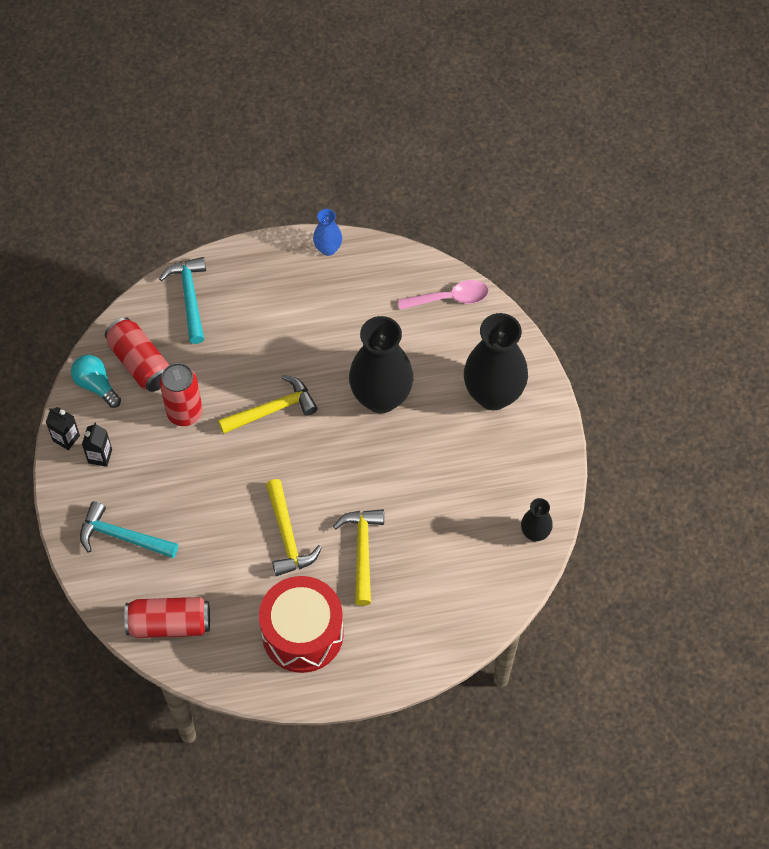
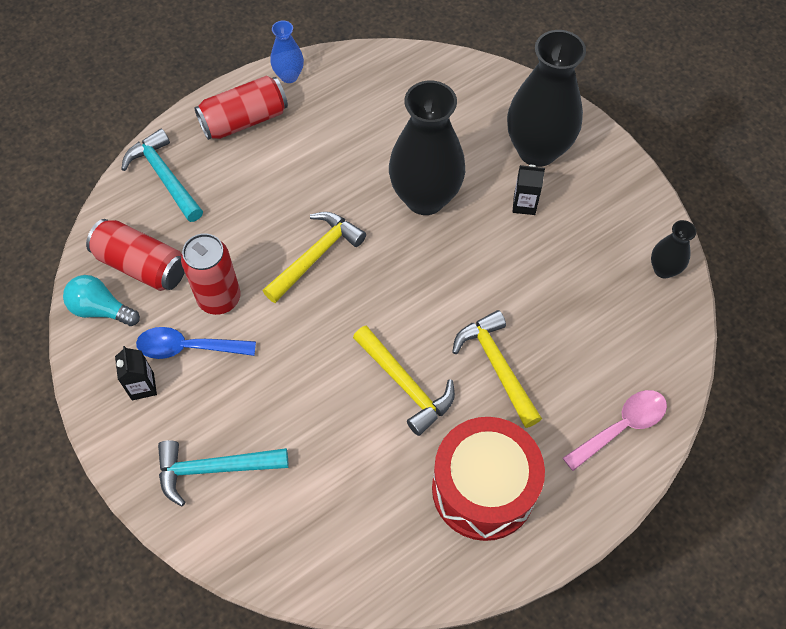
camera: 25 degrees left, 0 degrees up
black carton [46,407,80,450] -> black carton moved to [513,165,545,215]
red can [124,597,210,638] -> red can moved to [194,75,288,140]
pink spoon [398,280,489,310] -> pink spoon moved to [563,390,667,471]
none -> blue spoon [136,327,256,359]

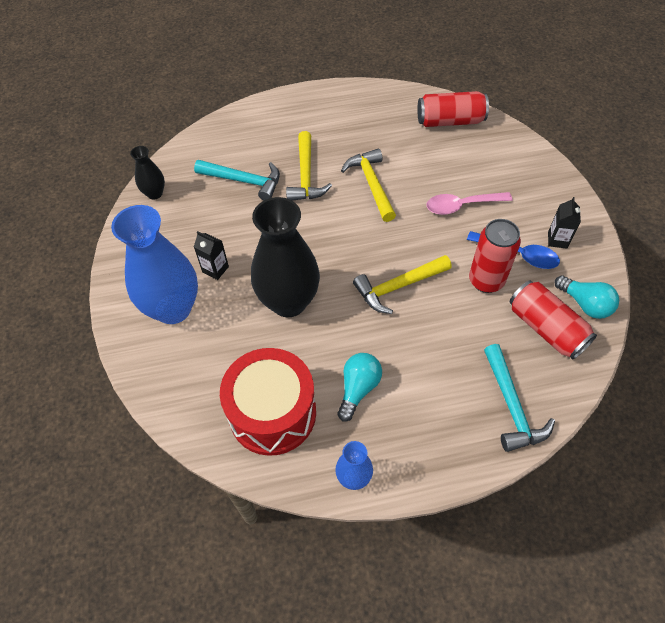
camera: 155 degrees left, 5 degrees down
turquoise hammer [158,440,288,506] -> turquoise hammer moved to [194,160,280,201]
red can [194,75,288,140] -> red can moved to [417,91,489,127]
red drum [432,417,545,541] -> red drum moved to [220,348,316,456]
black vase [507,30,586,167] -> blue vase [111,205,198,324]
pink spoon [563,390,667,471] -> pink spoon moved to [427,192,512,215]
none -> turquoise light bulb [337,353,382,422]

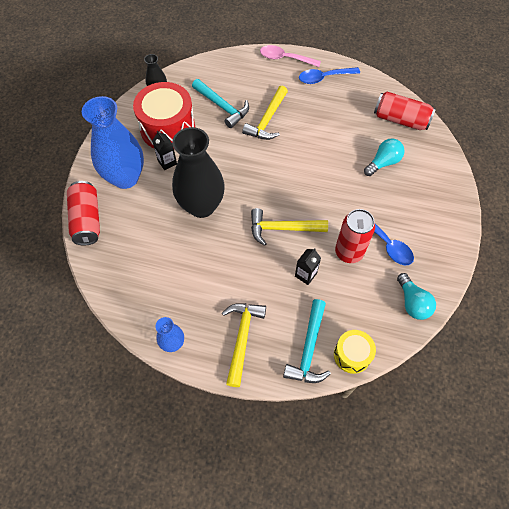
camera: 25 degrees right, 5 degrees up
red drum [220,348,316,456] -> red drum moved to [133,82,195,150]
turquoise light bulb [337,353,382,422] -> turquoise light bulb moved to [364,138,404,176]
yellow hammer [341,148,396,222] -> yellow hammer moved to [222,303,266,387]
pink spoon [427,192,512,215] -> pink spoon moved to [260,45,321,67]
red can [510,280,597,360] -> red can moved to [67,181,100,246]
black carton [548,197,581,249] -> black carton moved to [295,248,321,285]
none -> blue spoon [299,67,360,84]
none -> yellow drum [334,330,376,374]

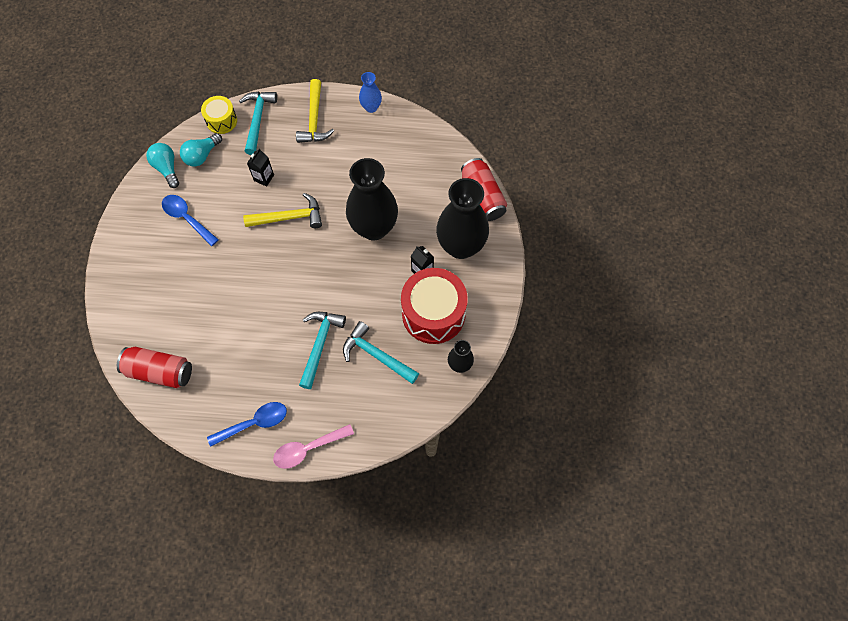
camera: 170 degrees right, 5 degrees up
blue vase [82,96,144,189] -> black vase [436,178,489,259]
yellow hammer [242,86,288,140] -> turquoise hammer [299,312,346,389]
pink spoon [260,45,321,67] -> pink spoon turned 150 degrees clockwise [273,424,354,469]
red can [335,209,375,263] -> none
turquoise light bulb [364,138,404,176] -> turquoise light bulb moved to [180,133,222,167]

